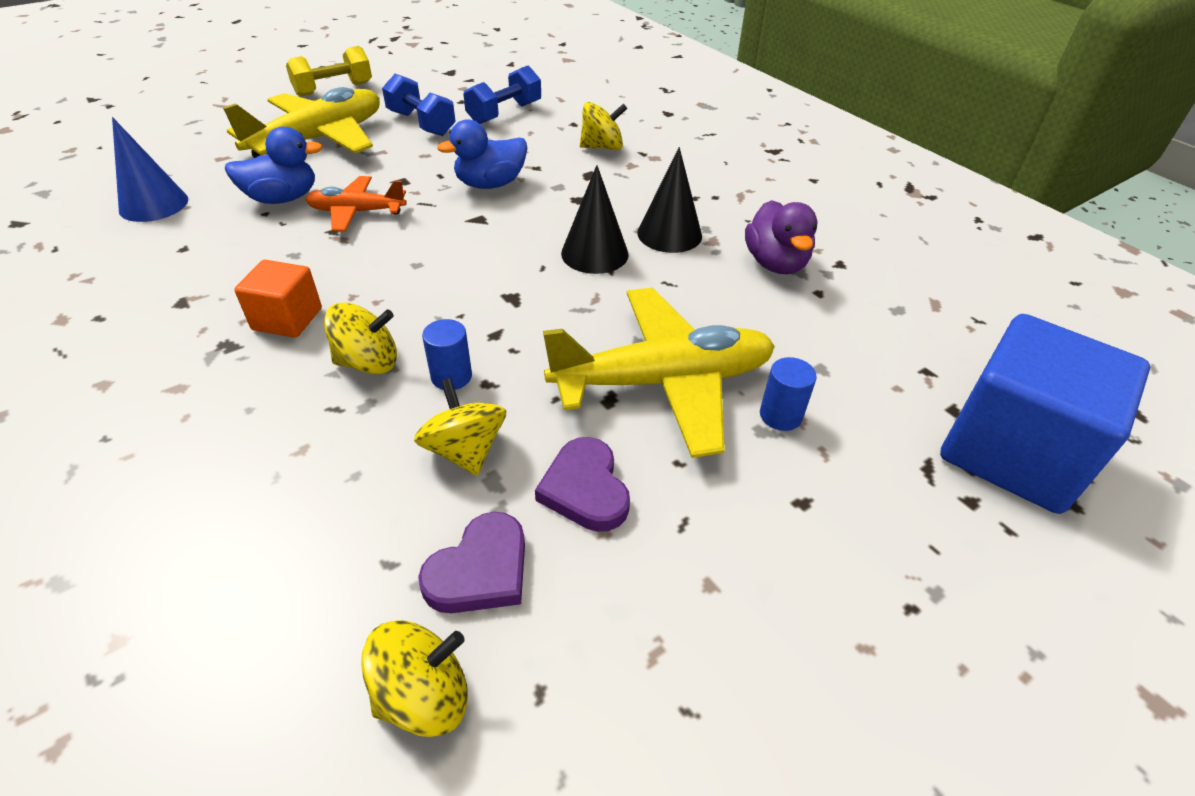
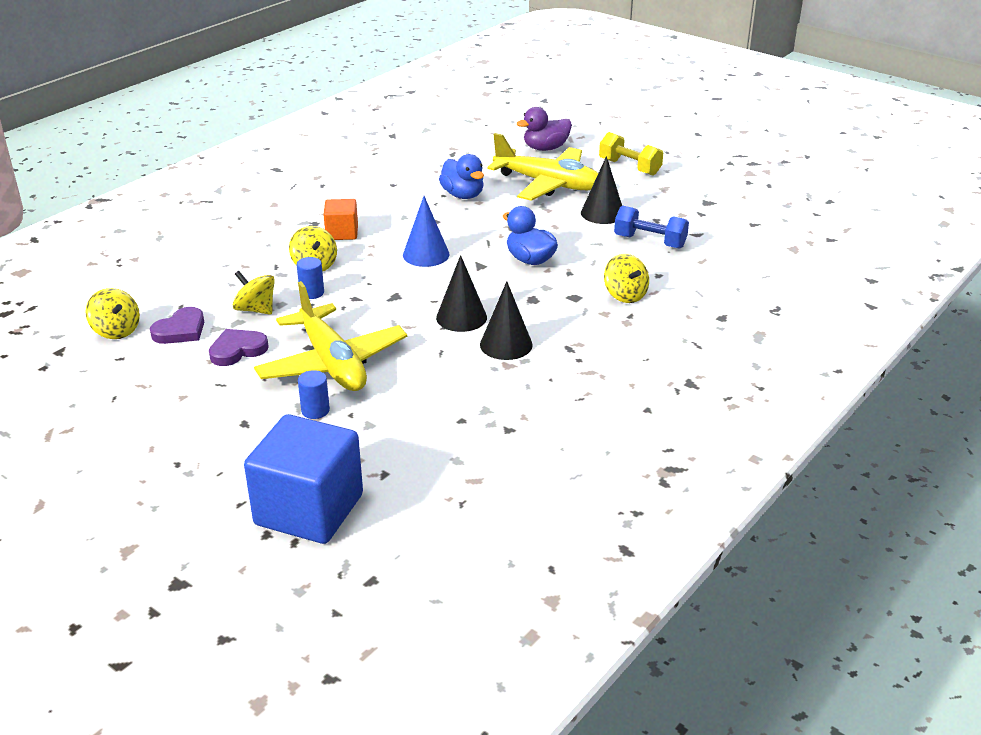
camera: 75 degrees right, 10 degrees down
blue cone [112,117,188,222] -> blue cone moved to [403,196,450,267]
orange plane [305,176,407,232] -> none
blue dumbbell [382,74,456,136] -> black cone [581,156,622,224]
yellow spinning top [414,378,506,475] -> yellow spinning top turned 105 degrees counterclockwise [233,271,275,315]
purple heart [418,512,525,613] -> purple heart turned 75 degrees counterclockwise [150,307,204,344]
purple duck [745,200,818,274] -> purple duck moved to [517,107,572,151]

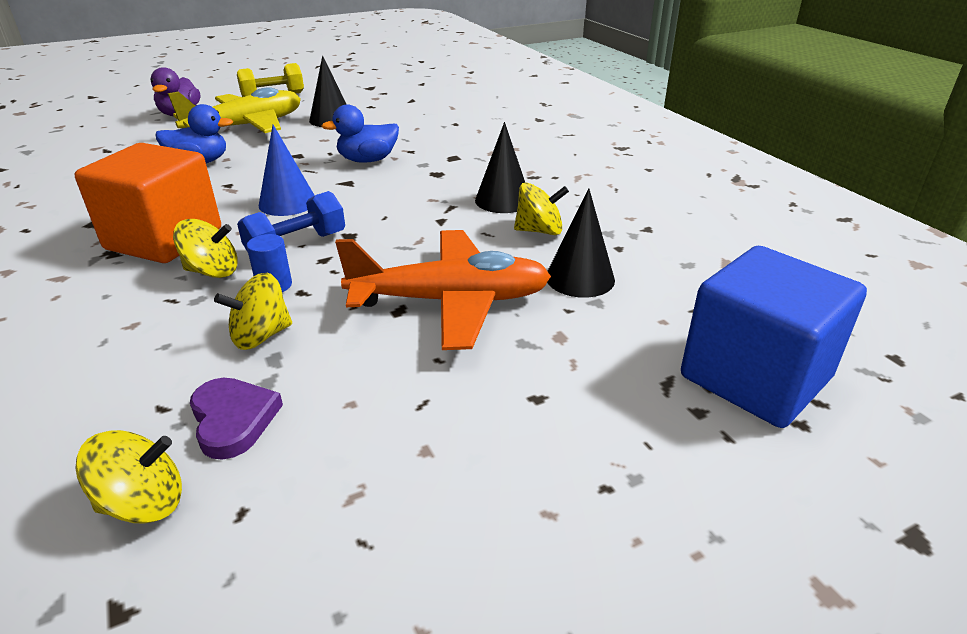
camera: 65 degrees left, 0 degrees up
purple heart [209,329,269,366] -> none
yellow plane [254,281,407,391] -> orange plane [335,230,551,350]
blue cylinder [298,370,330,419] -> none
orange cube [323,199,358,240] -> orange cube [75,143,221,263], size x1.94
black cone [436,255,487,332] -> black cone moved to [547,188,615,298]
yellow spinning top [604,254,649,303] -> yellow spinning top moved to [514,183,569,235]
blue dumbbell [614,206,689,249] -> blue dumbbell moved to [237,191,345,252]

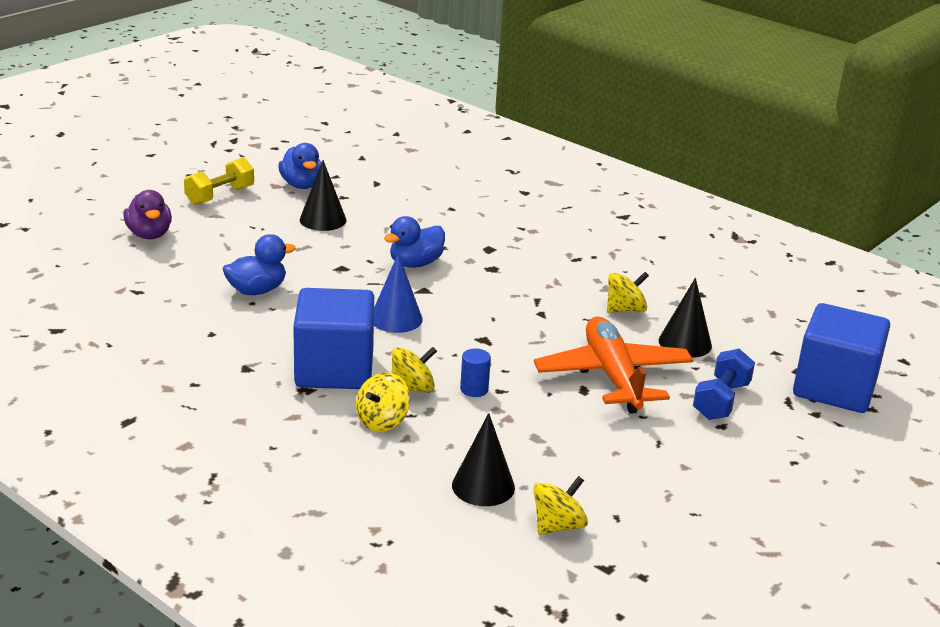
camera: 25 degrees left, 5 degrees down
orange cube [75,143,221,263] -> blue cube [293,288,374,389]
yellow plane [168,87,301,133] -> none
purple heart [190,378,283,460] -> none
yellow spinning top [214,273,292,350] -> yellow spinning top moved to [356,372,410,432]
blue dumbbell [237,191,345,252] -> blue dumbbell moved to [693,349,755,420]
orange plane [335,230,551,350] -> orange plane turned 75 degrees counterclockwise [534,317,693,414]
black cone [475,122,525,213] -> black cone moved to [452,413,515,506]
none -> blue duck [278,143,321,189]

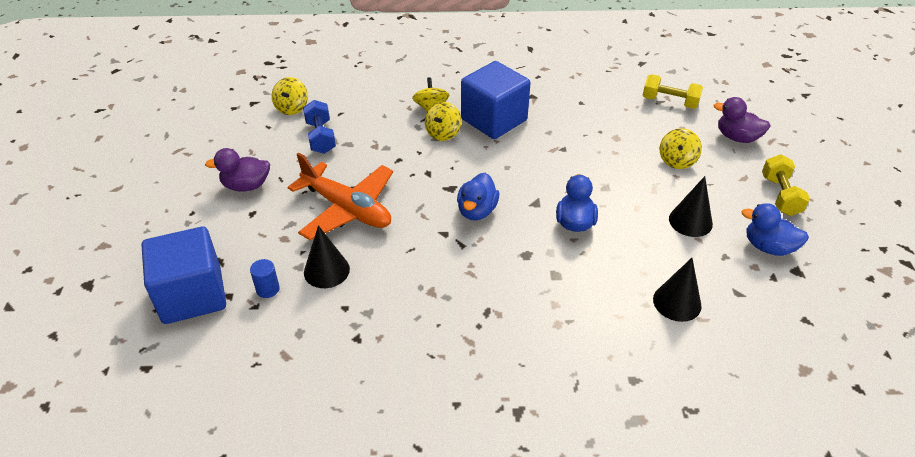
camera: 140 degrees right, 15 degrees up
blue duck [223,234,296,295] -> blue duck moved to [457,173,499,220]
blue cone [374,253,423,333] -> none
black cone [452,413,515,506] -> black cone moved to [653,258,702,322]
blue cylinder [460,348,491,397] -> blue cylinder moved to [250,259,280,298]
yellow spinning top [607,272,649,313] -> yellow spinning top moved to [660,128,702,169]
blue dumbbell [693,349,755,420] -> blue dumbbell moved to [303,100,336,154]
none -> purple duck [205,148,270,191]
none -> yellow dumbbell [642,74,703,109]

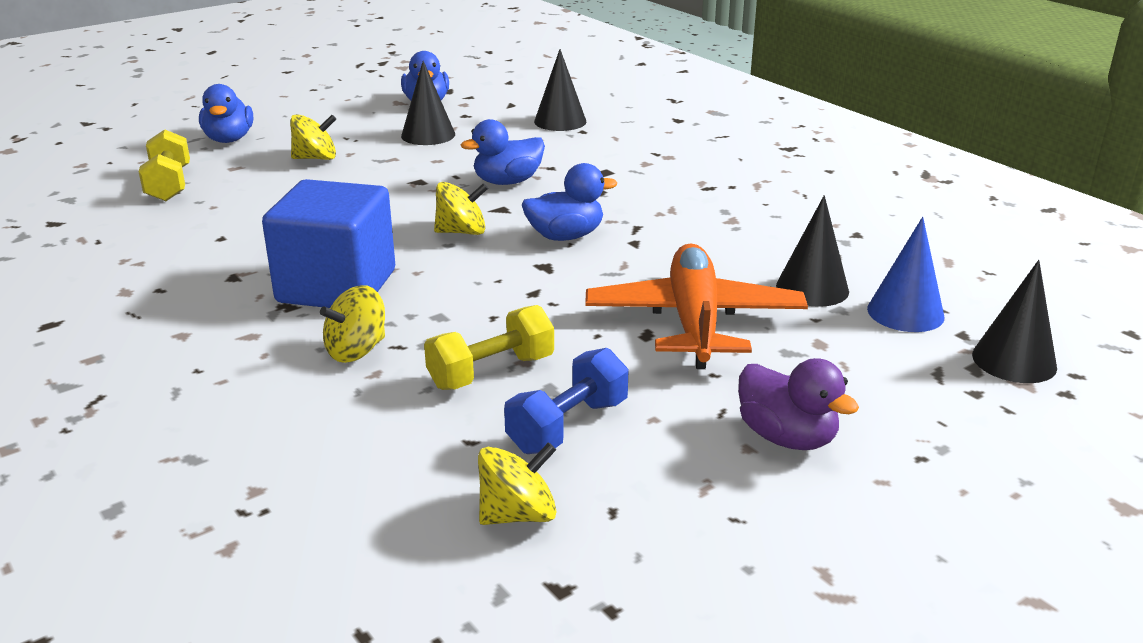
camera: 125 degrees left, 15 degrees down
blue cube [142,227,226,324] -> black cone [972,260,1057,383]
blue cylinder [250,259,280,298] -> blue cone [867,217,944,332]
yellow spinning top [425,102,461,141] -> yellow spinning top moved to [434,182,488,235]
purple duck [714,97,771,143] -> blue duck [199,84,253,143]
yellow dumbbell [762,154,810,216] -> yellow dumbbell moved to [424,305,554,390]

